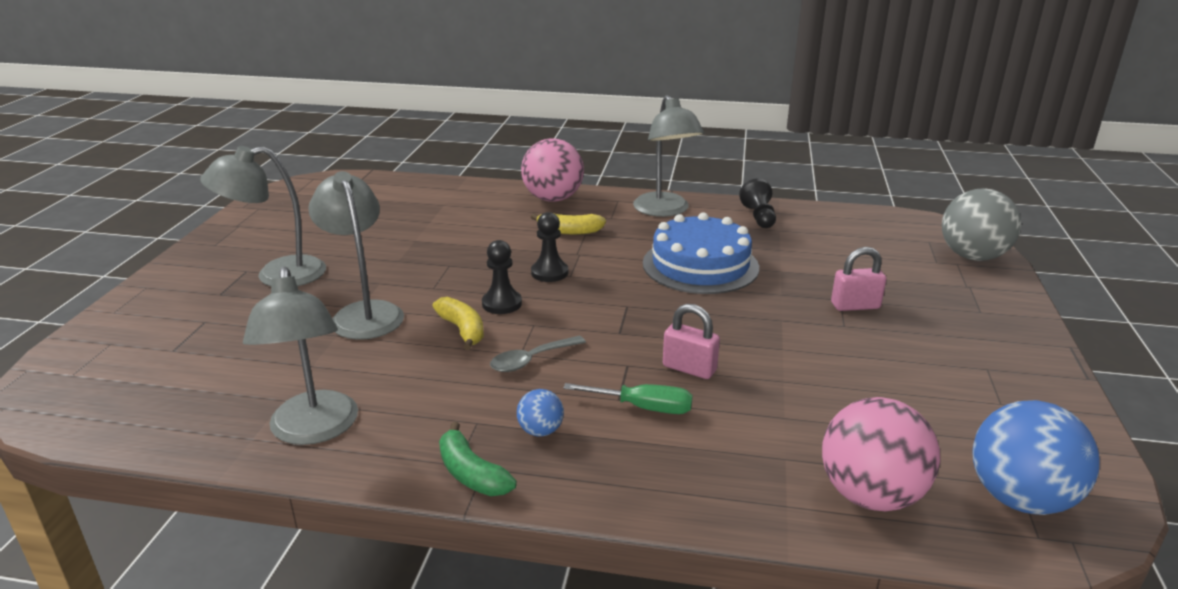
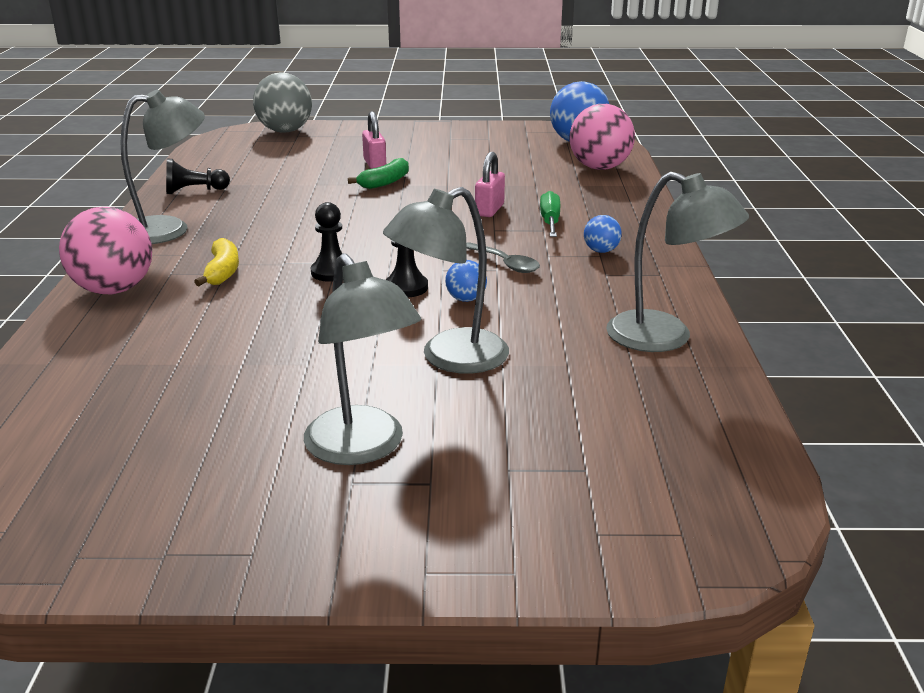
camera: 100 degrees left, 0 degrees up
grey lamp [243,266,358,445] -> grey lamp turned 60 degrees clockwise [606,172,749,352]
yellow banana [432,297,484,350] -> blue ball [445,260,487,302]
green banana [439,422,517,496] -> green banana moved to [348,158,409,189]
blue cake [643,212,759,294] -> none

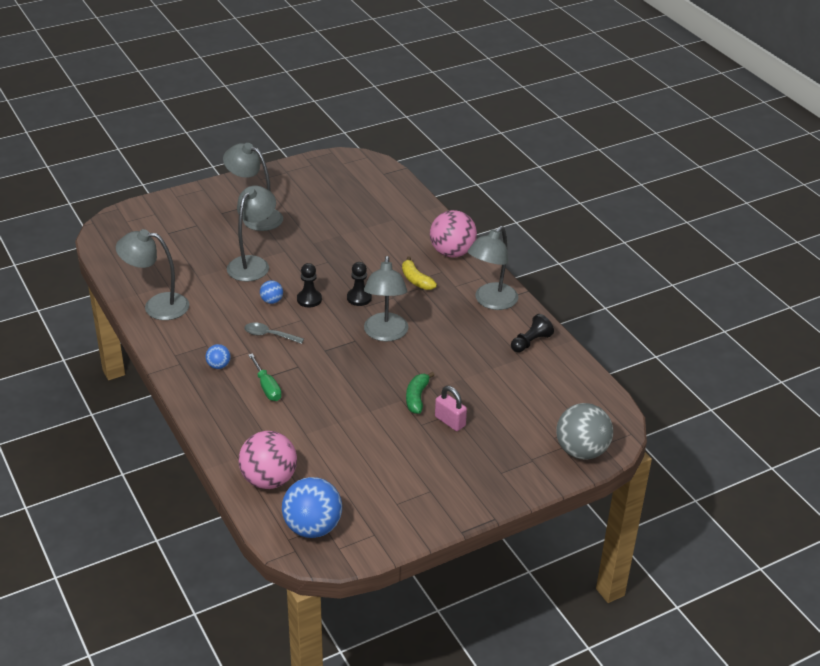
camera: 150 degrees right, 10 degrees up
pink padlock [475,152,505,217] -> none
none -> grey lamp [364,256,408,342]

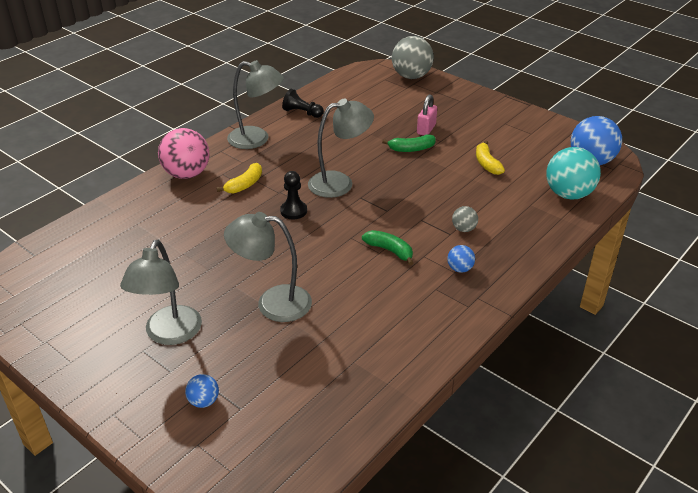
camera: 110 degrees left, 0 degrees up
grey lamp [116,229,189,320] -> none
pink ball [239,431,297,489] -> turquoise ball [546,147,601,200]
grey spoon [244,323,304,344] -> green banana [362,230,413,265]
green screwdriver [248,354,282,401] -> grey ball [452,206,478,232]
blue ball [260,280,283,304] -> blue ball moved to [185,374,219,408]
black pawn [297,263,322,308] -> none
none -> yellow banana [476,141,505,175]

